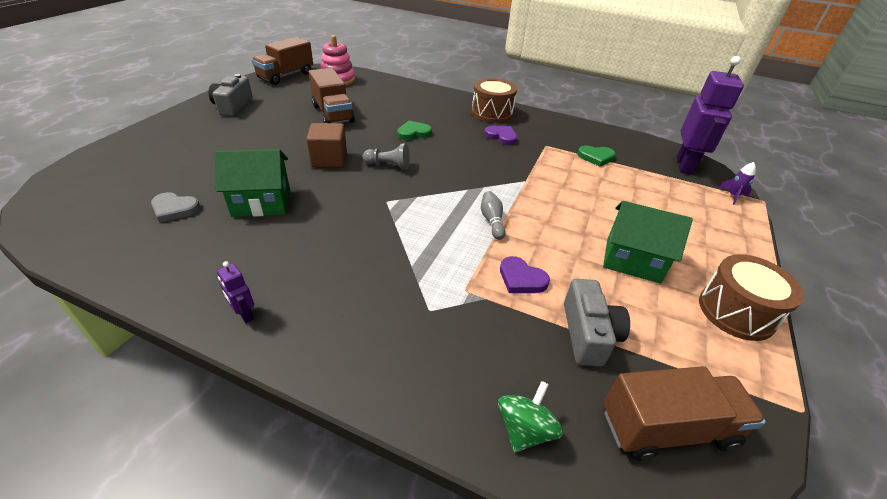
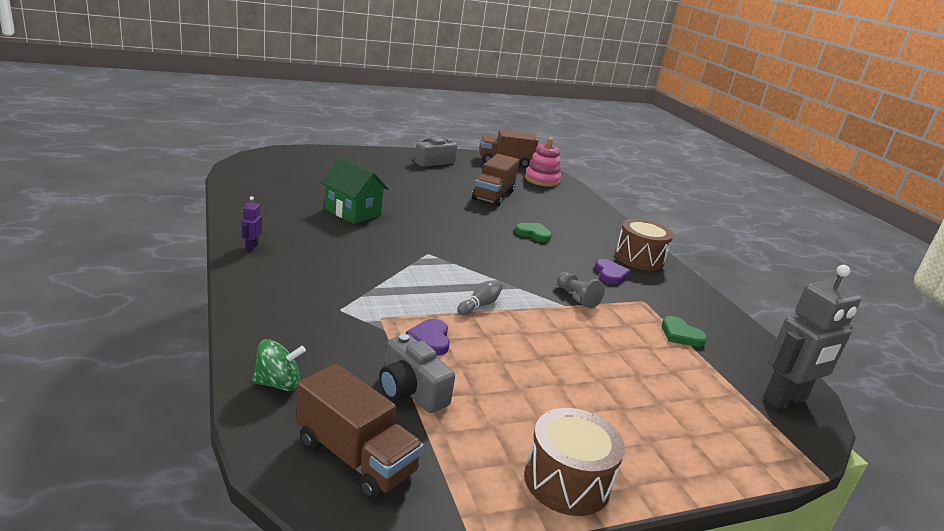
camera: 45 degrees right, 15 degrees down
grey heart [151,192,200,223] -> none
brown cube [306,123,347,168] -> none
grey pawn [363,143,410,170] -> grey pawn moved to [557,272,605,308]
grey camera [564,279,630,367] -> grey camera turned 90 degrees clockwise [379,334,455,413]
green house [603,201,693,284] -> none
purple robot [677,56,744,175] -> grey robot [763,265,862,409]
purple rocket [718,162,756,205] -> none

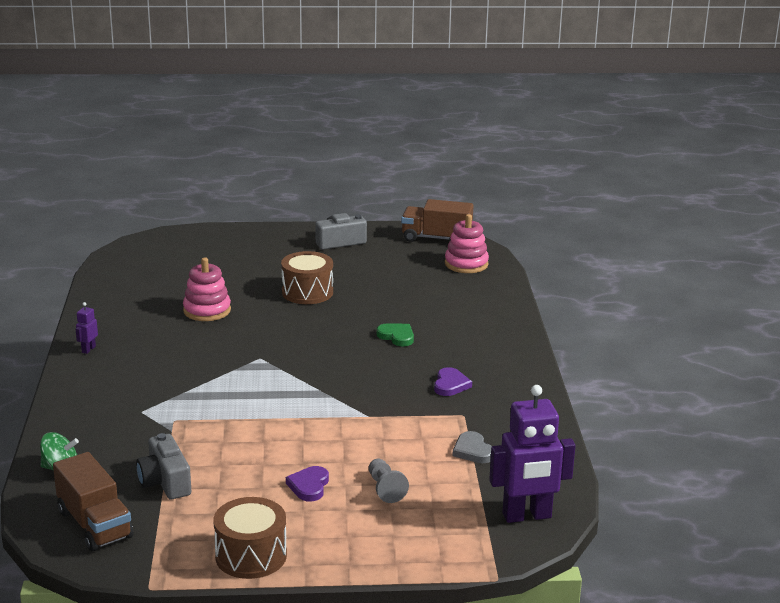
camera: 20 degrees right, 0 degrees up
green house [320,158,389,224] -> pink stacking toy [183,257,231,321]
purple heart [406,319,450,355] -> purple heart moved to [286,466,329,501]
grey bowling pin [457,280,503,315] -> none
brown truck [472,154,519,206] -> none
grey pawn [557,272,605,308] -> grey pawn moved to [369,459,409,503]
brown drum [615,218,673,271] -> brown drum moved to [281,251,333,304]
green heart [662,316,707,347] -> grey heart [452,431,492,463]
grey robot [763,265,862,409] -> purple robot [489,385,576,523]

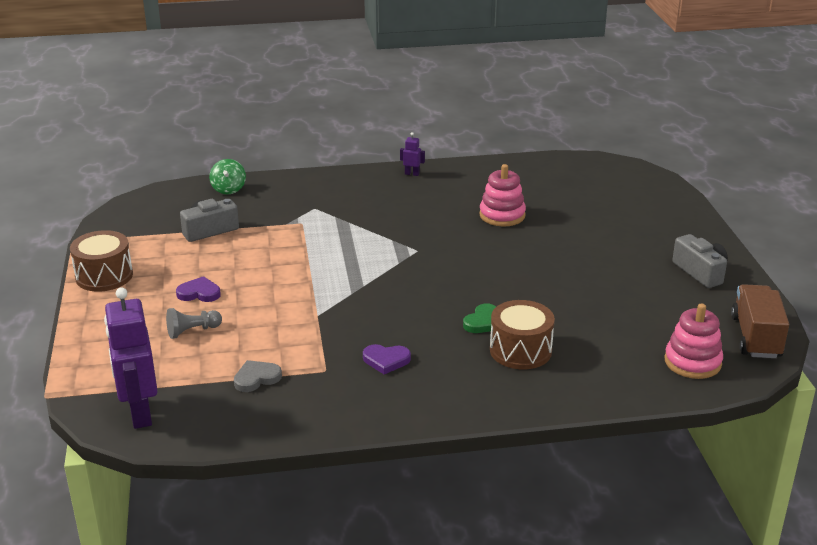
camera: 85 degrees right, 5 degrees up
brown truck [53,452,134,551] -> none
brown drum [281,251,333,304] -> brown drum moved to [490,300,555,369]

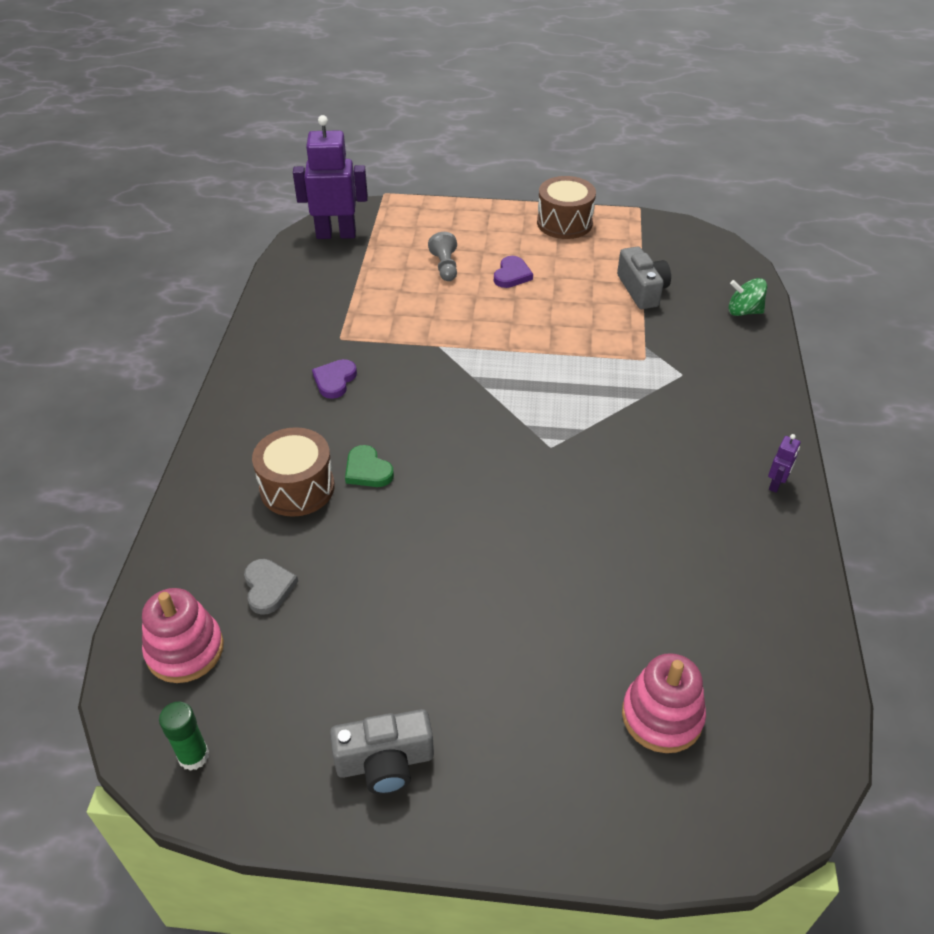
camera: 105 degrees right, 15 degrees up
grey heart [234,360,282,392] -> grey heart moved to [244,559,298,615]
pink stacking toy [479,164,526,226] -> pink stacking toy moved to [622,653,706,753]
brown truck [731,284,789,358] -> green glue stick [159,701,209,771]

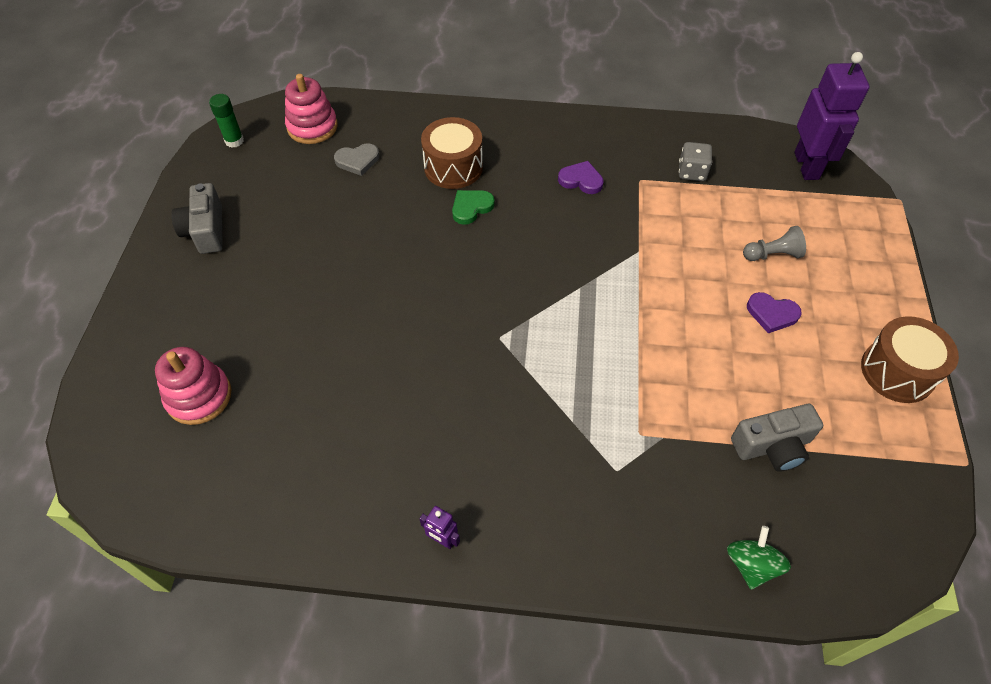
camera: 90 degrees right, 10 degrees up
none -> grey dice [679,142,712,181]

